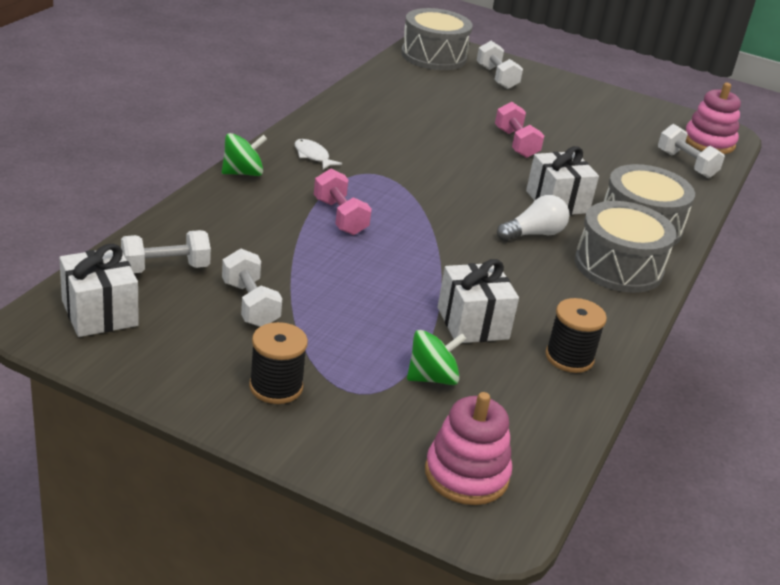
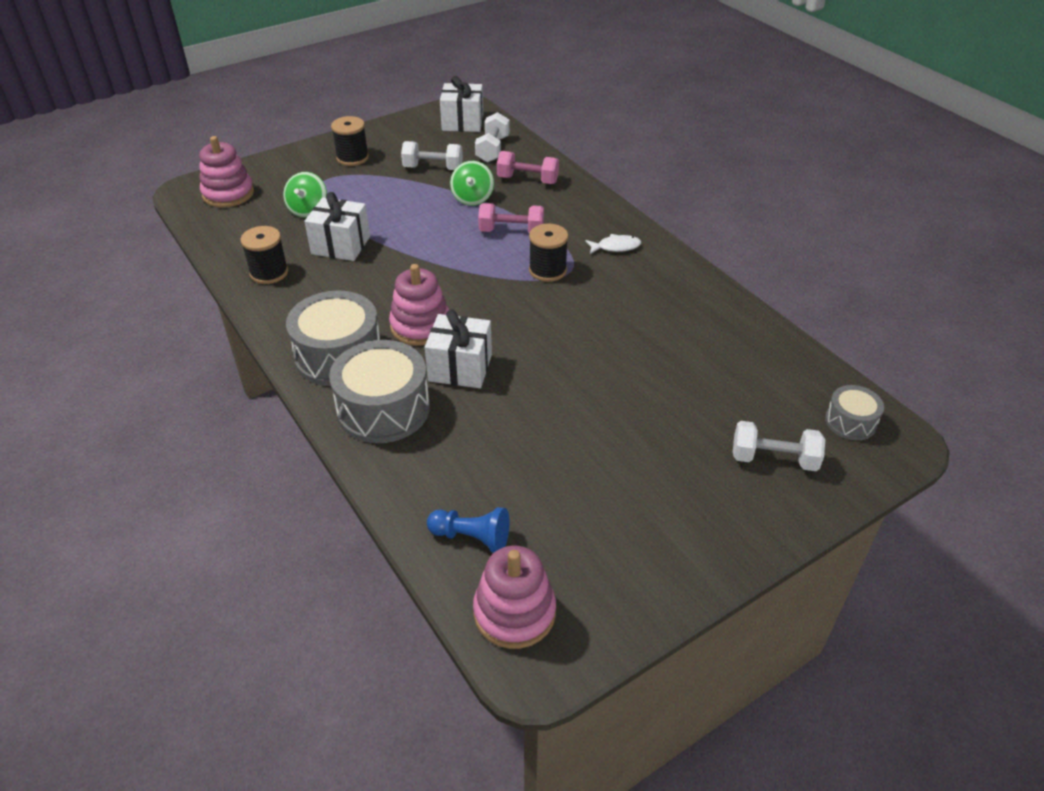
camera: 125 degrees right, 10 degrees up
green spinning top [222,133,267,176] -> green spinning top moved to [450,161,494,206]
grey drum [401,8,473,70] -> grey drum [825,385,884,440], size x0.53
pink dumbbell [495,102,544,158] -> pink dumbbell moved to [497,151,559,184]
white light bulb [497,195,569,241] -> pink stacking toy [389,264,449,346]
white dumbbell [658,124,725,178] -> blue pawn [427,507,509,553]
none -> black spool [529,224,568,282]

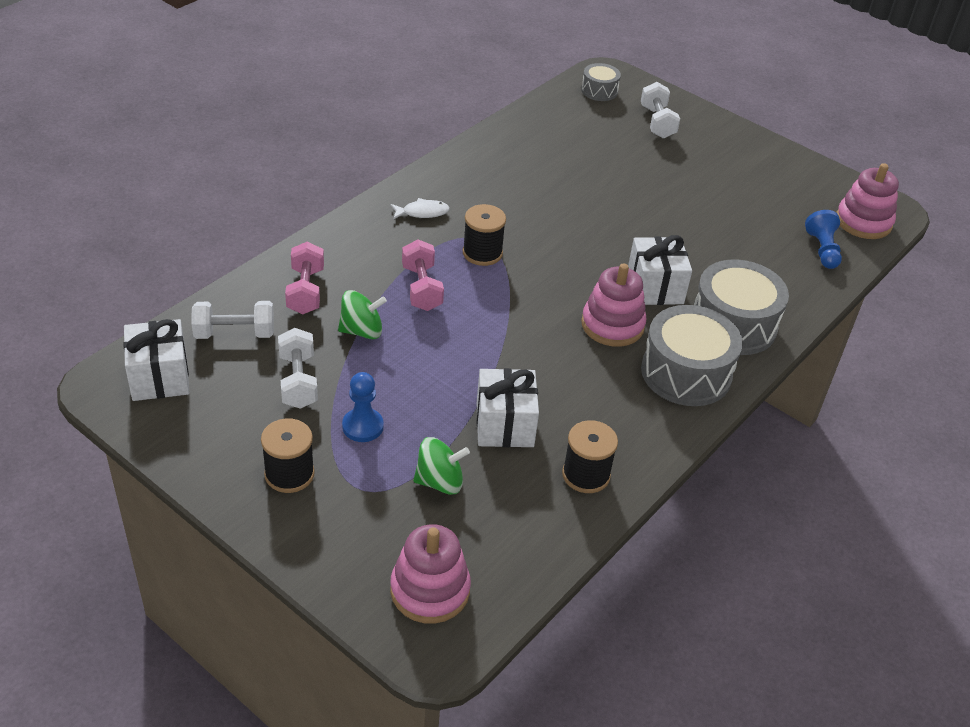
camera: 110 degrees left, 0 degrees up
white fish [585,234,641,254] -> white fish turned 105 degrees clockwise [390,198,450,219]
none -> blue pawn [342,372,384,442]

